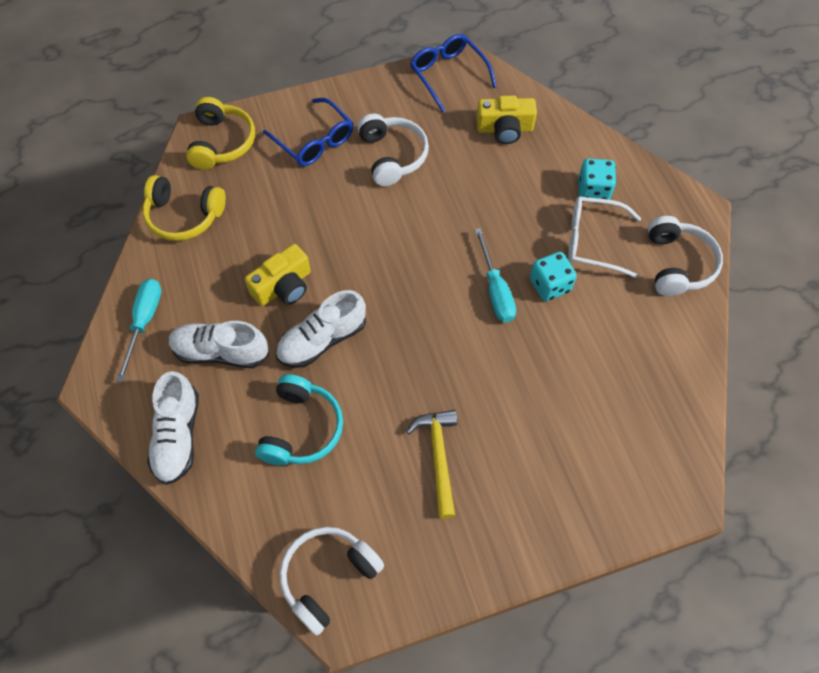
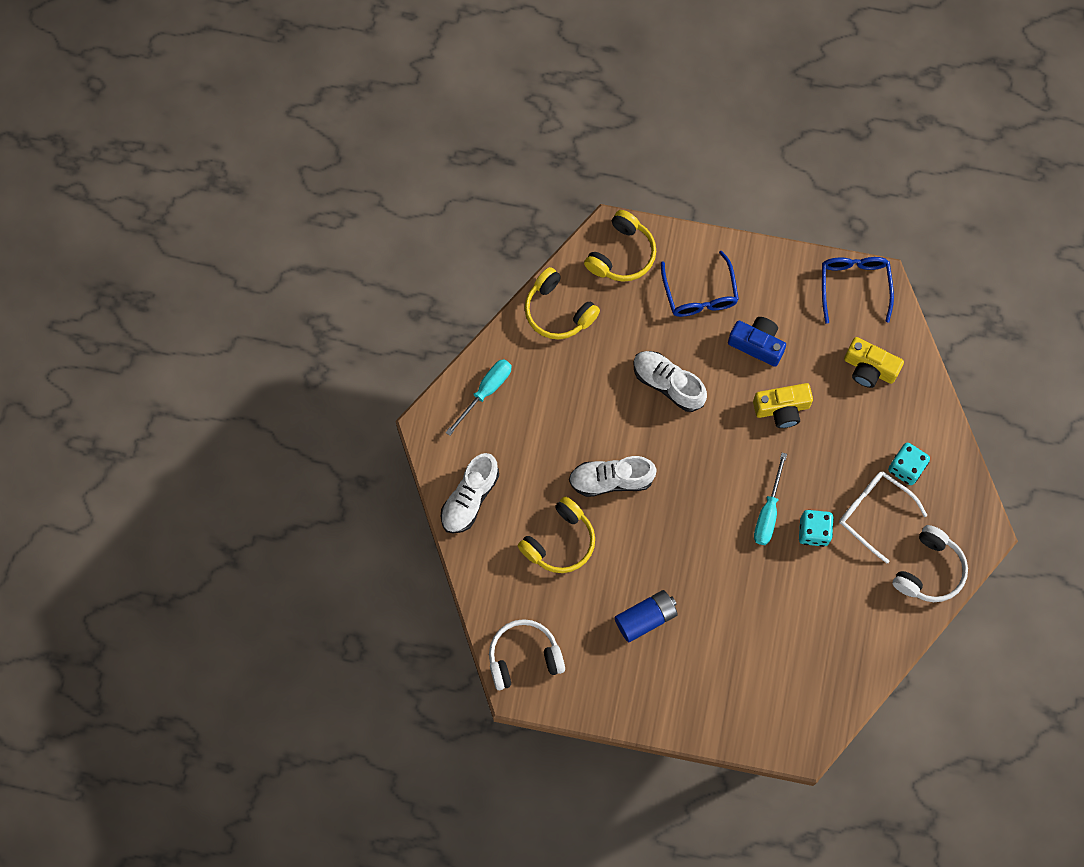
camera: 30 degrees right, 10 degrees up
white shoe [168,321,269,368] -> white shoe moved to [634,351,707,412]
yellow camera [245,244,311,306] -> yellow camera moved to [753,383,813,428]
turquoise headphones [255,374,343,465] -> yellow headphones [518,496,595,573]
white headphones [357,113,429,186] -> blue camera [728,317,786,367]
yellow hammer [406,410,457,519] -> blue battery [615,590,678,642]

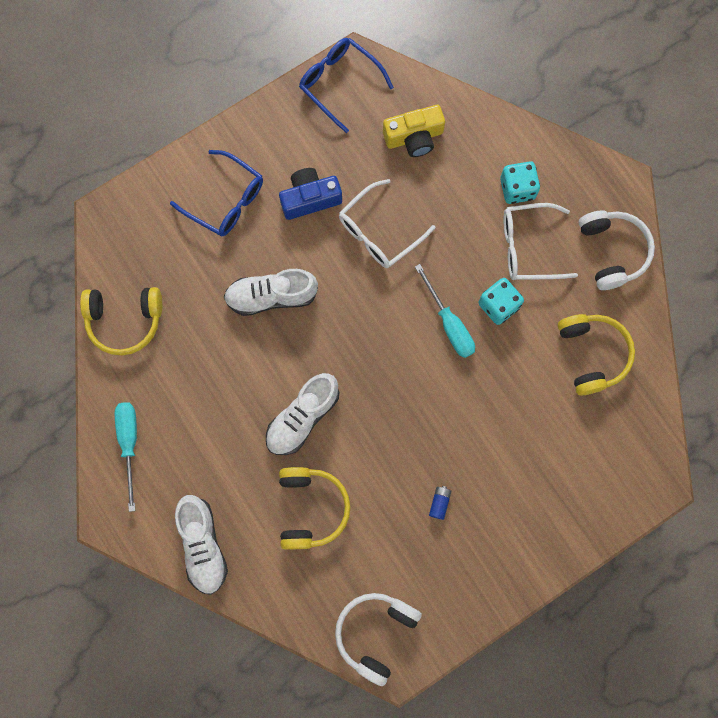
camera: 45 degrees left, 5 degrees up
yellow headphones [584,210,656,282] -> yellow headphones moved to [558,314,635,396]
blue battery [615,590,678,642] -> blue battery [429,486,451,520], size x0.48
yellow camera [753,383,813,428] -> white glasses [339,179,435,268]

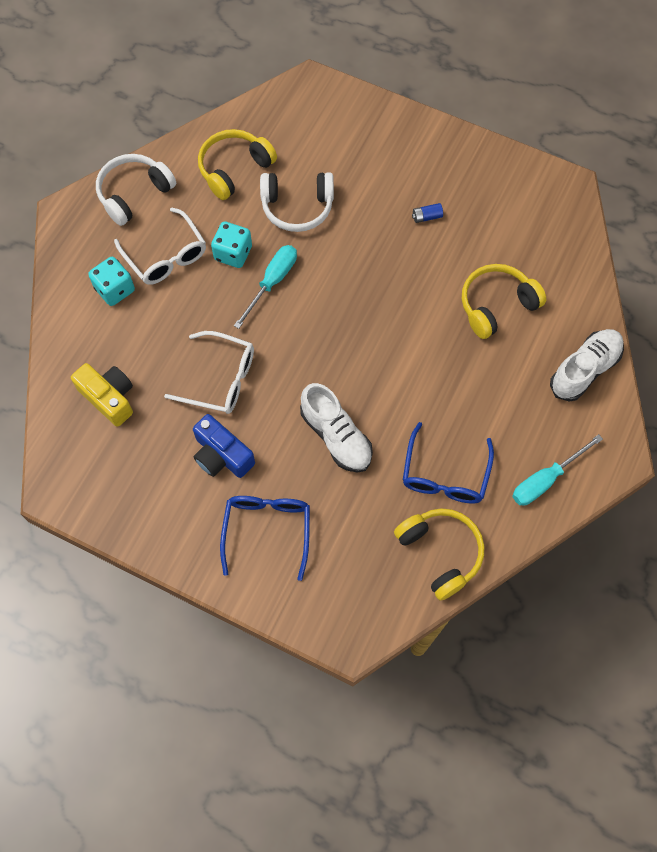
camera: 120 degrees left, 10 degrees down
white shoe [266,373,339,455] -> none
blue glasses [299,38,394,133] -> blue glasses moved to [403,422,494,504]
white headphones [335,593,422,686] -> white headphones moved to [260,172,334,232]

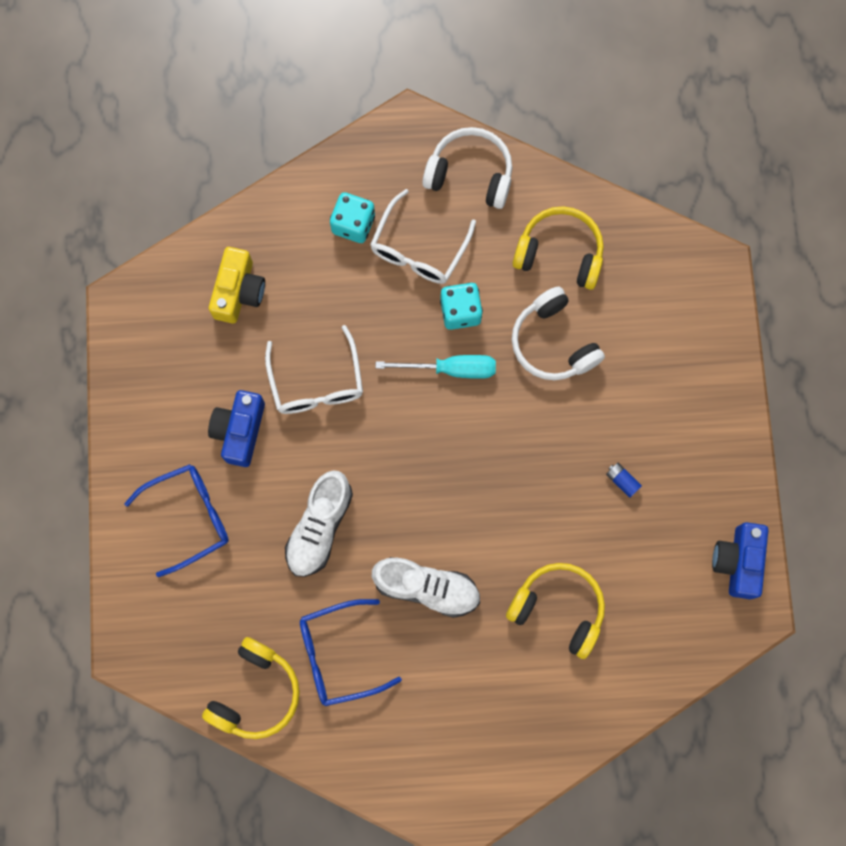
camera: 60 degrees right, 10 degrees up
turquoise screwdriver [512,434,603,506] -> none
white shoe [550,329,624,401] -> white shoe moved to [372,557,480,618]
none -> blue camera [712,522,768,599]

